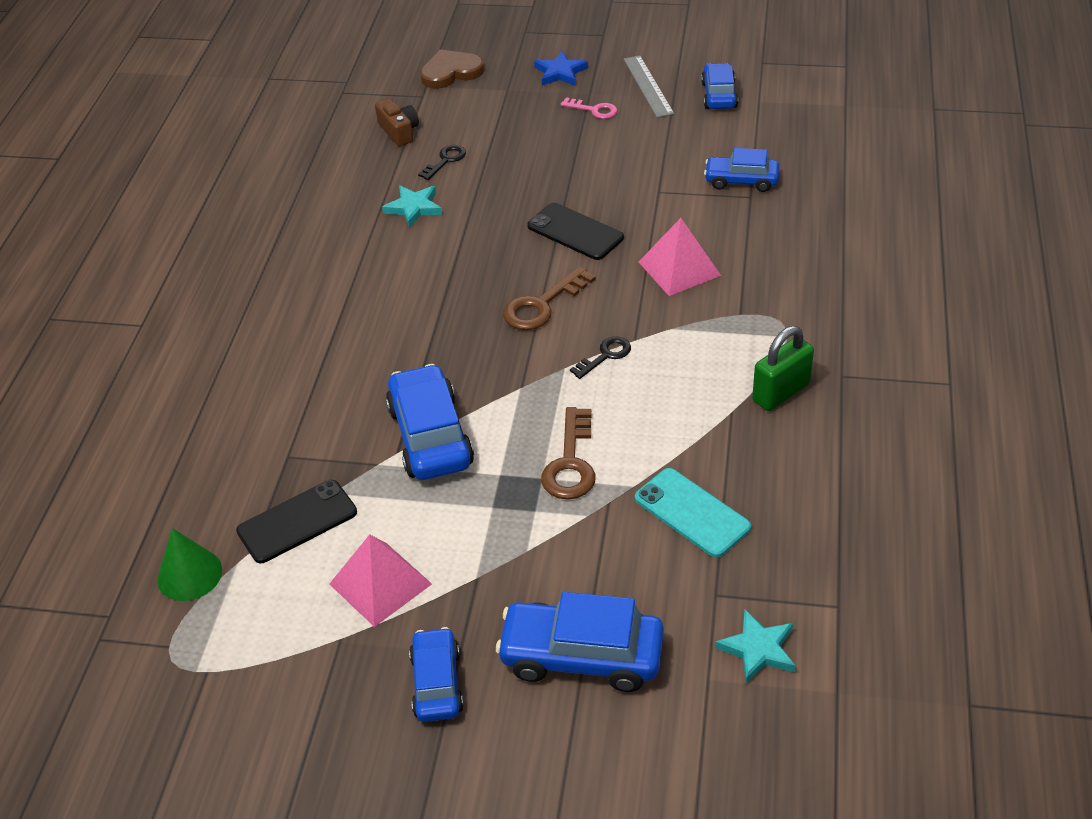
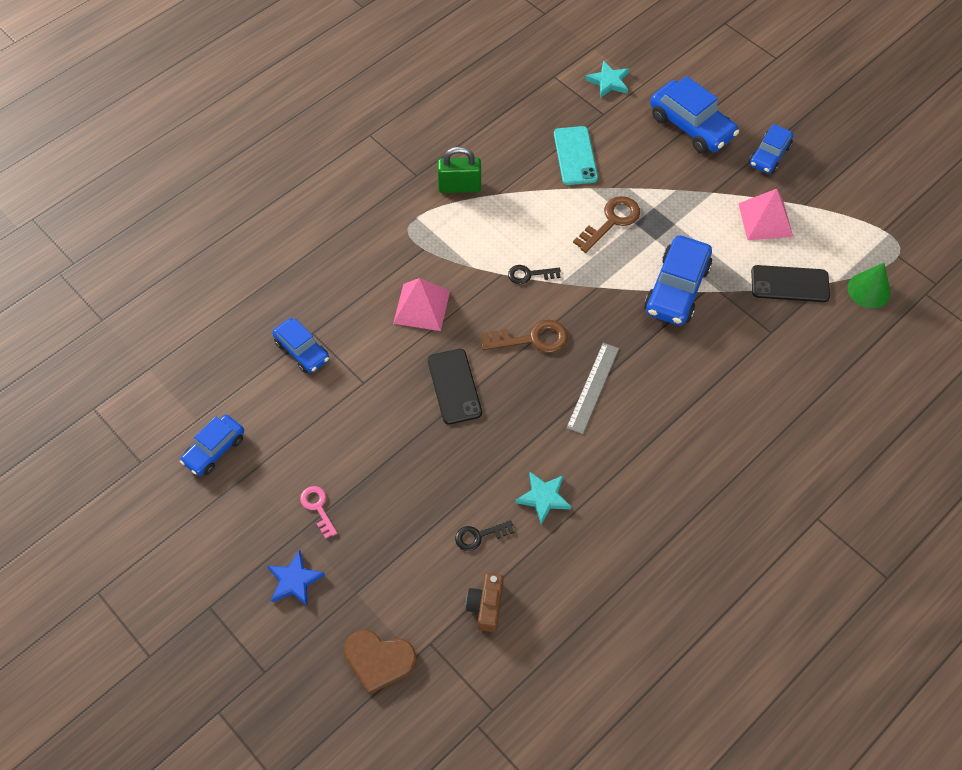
camera: 145 degrees left, 15 degrees up
grey ruler [623,55,674,118] -> grey ruler moved to [566,343,619,434]

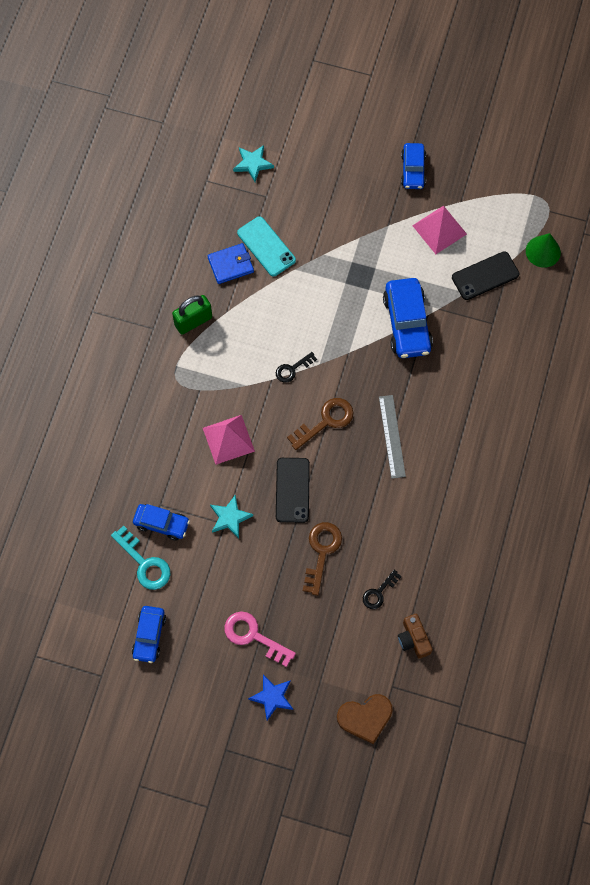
camera: 30 degrees left, 10 degrees up
pink key [300,486,337,539] -> pink key [225,611,296,667], size x1.60
black phone [428,349,482,424] -> black phone turned 45 degrees clockwise [276,458,310,523]
turquoise star [515,472,571,524] -> turquoise star moved to [210,494,253,538]
brown key [573,196,640,253] -> brown key moved to [303,522,342,596]
blue car [650,76,739,154] -> none
none -> turquoise key [111,525,171,590]
none -> blue wallet [207,243,254,284]

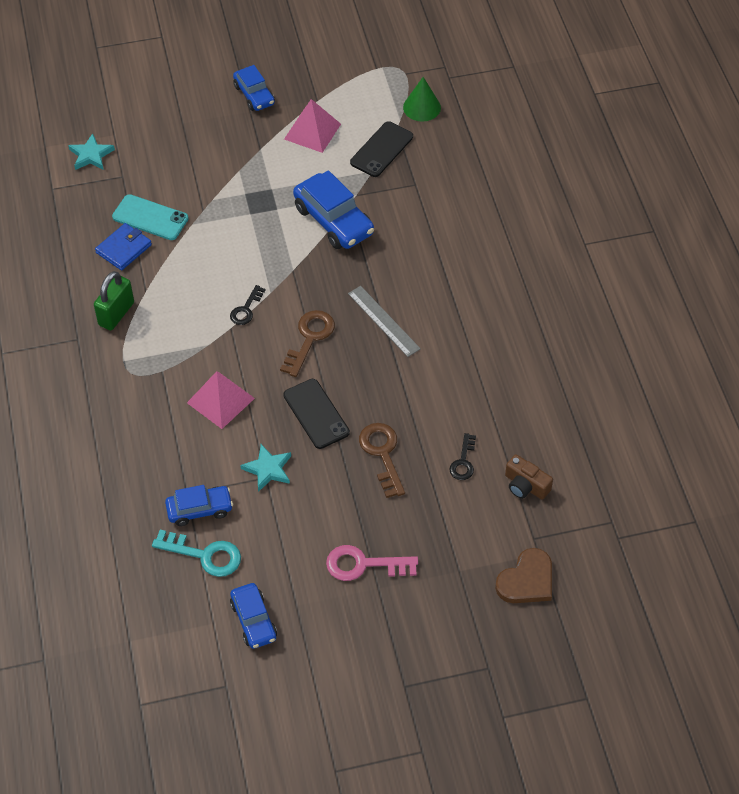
camera: 30 degrees left, 15 degrees down
blue star [248,674,293,720] -> none

